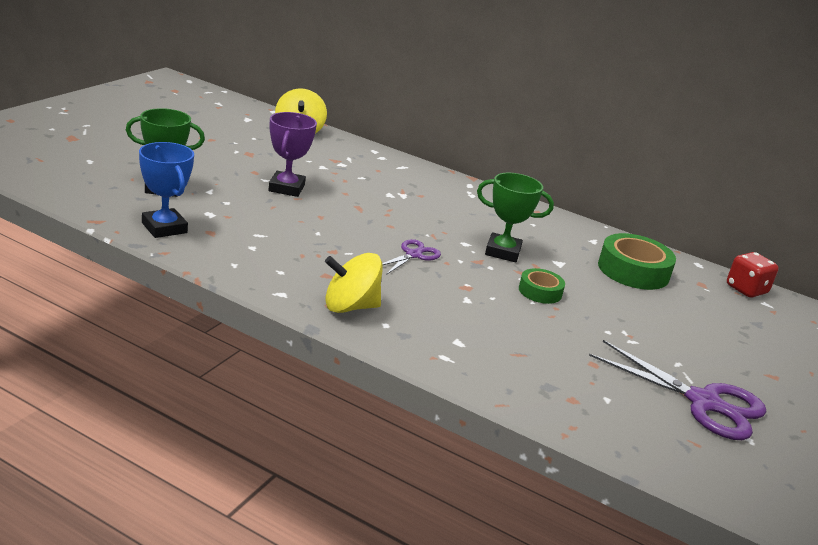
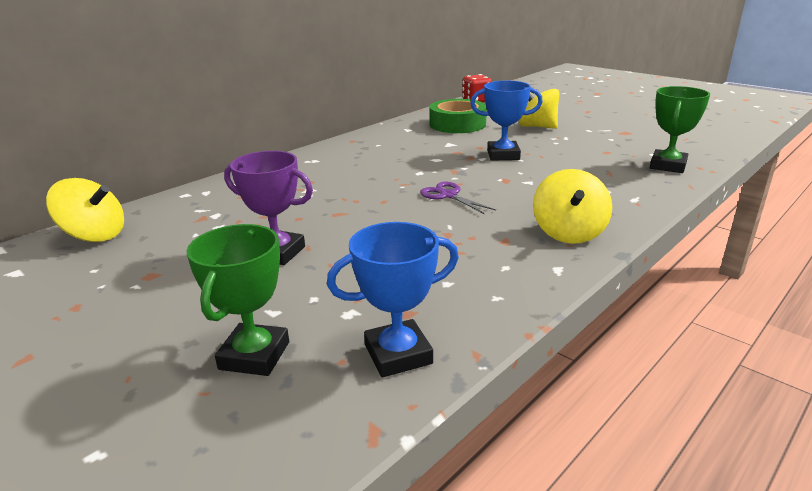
camera: 70 degrees left, 0 degrees up
green trophy [477,173,554,262] -> green trophy moved to [650,86,710,173]
green tape [519,268,565,304] -> blue trophy [470,81,543,161]
purple scissors [589,340,766,440] -> none
none -> yellow spinning top [519,89,559,129]

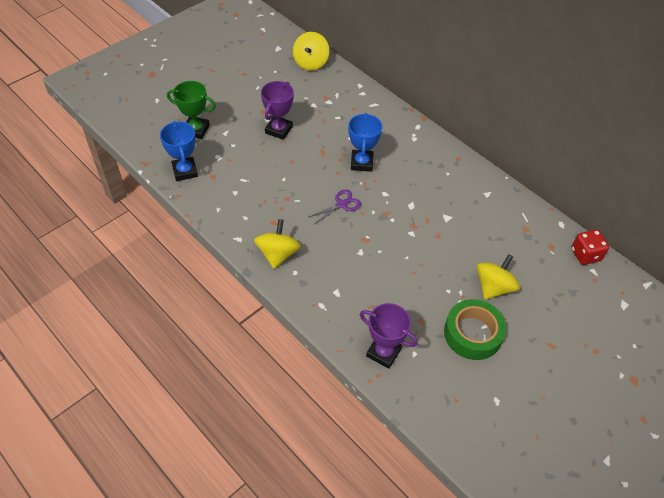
camera: 90 degrees right, 25 degrees up
green tape [429,99,487,133] -> green tape moved to [444,299,506,360]
blue trophy [470,81,543,161] -> blue trophy moved to [348,113,382,172]
yellow spinning top [533,169,612,244] -> yellow spinning top turned 90 degrees clockwise [254,219,301,269]
green trophy [650,86,710,173] -> purple trophy [360,303,418,369]

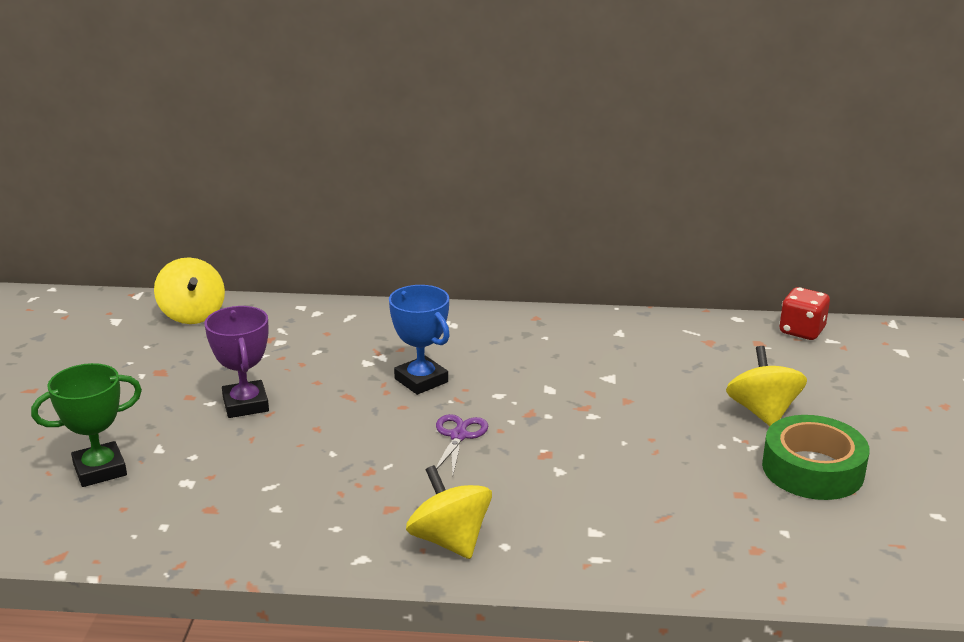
camera: 40 degrees left, 25 degrees down
blue trophy [160,121,198,181] -> none
purple trophy [360,303,418,369] -> none

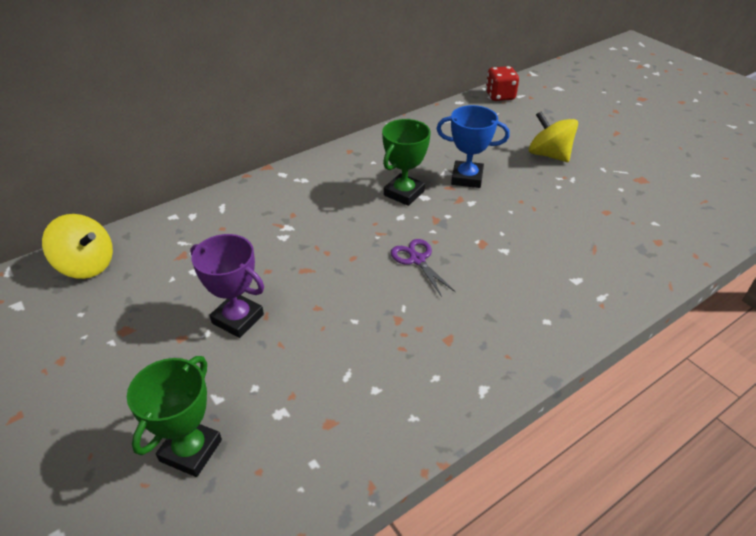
camera: 40 degrees left, 15 degrees up
blue trophy [389,285,450,395] -> blue trophy moved to [437,105,510,188]
yellow spinning top [406,465,492,559] -> none
green tape [762,415,870,500] -> none
none -> green trophy [382,119,431,206]

